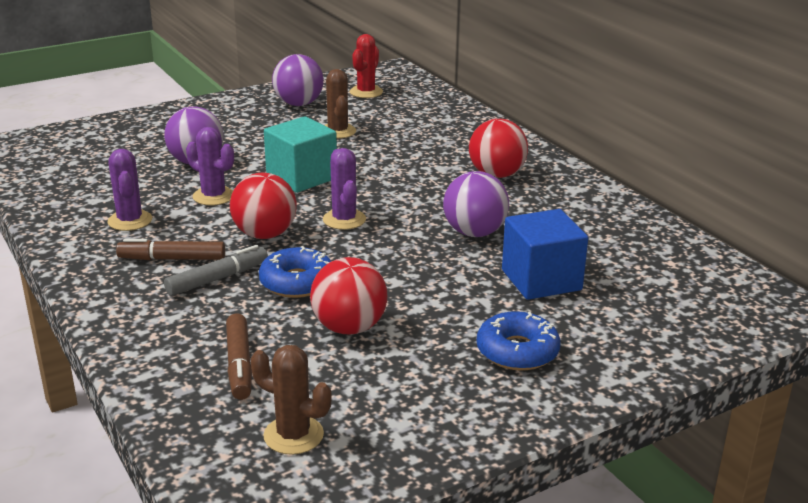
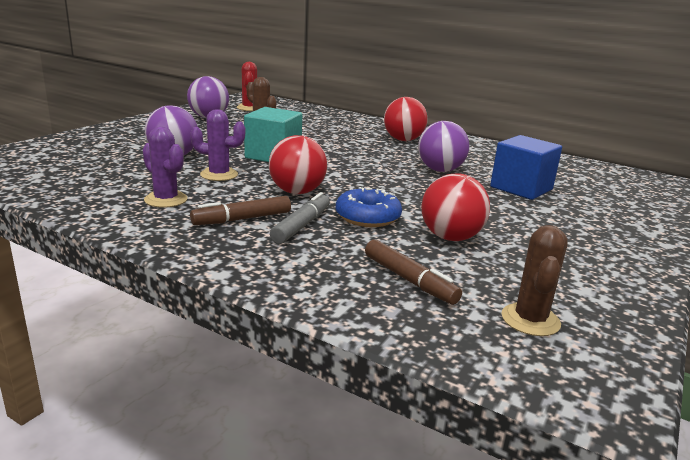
camera: 30 degrees left, 5 degrees down
brown cactus [251,345,332,455] -> brown cactus turned 75 degrees counterclockwise [501,225,568,336]
purple cactus [323,148,366,230] -> none
blue donut [477,311,561,371] -> none

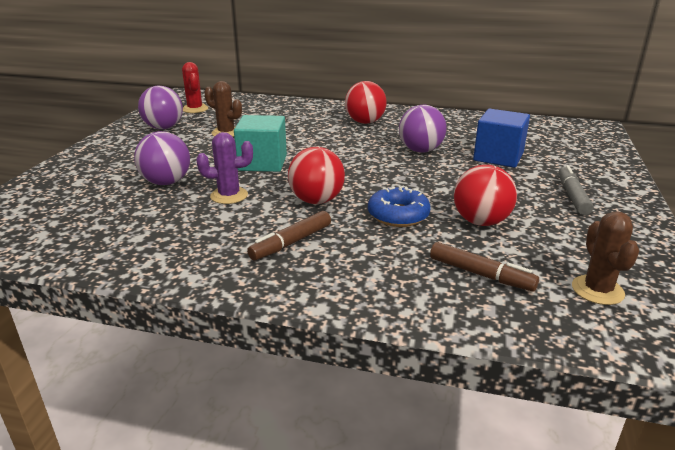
camera: 15 degrees left, 5 degrees up
purple cactus [143,127,188,207] -> none
grey marker [270,192,330,244] -> grey marker moved to [559,165,593,215]

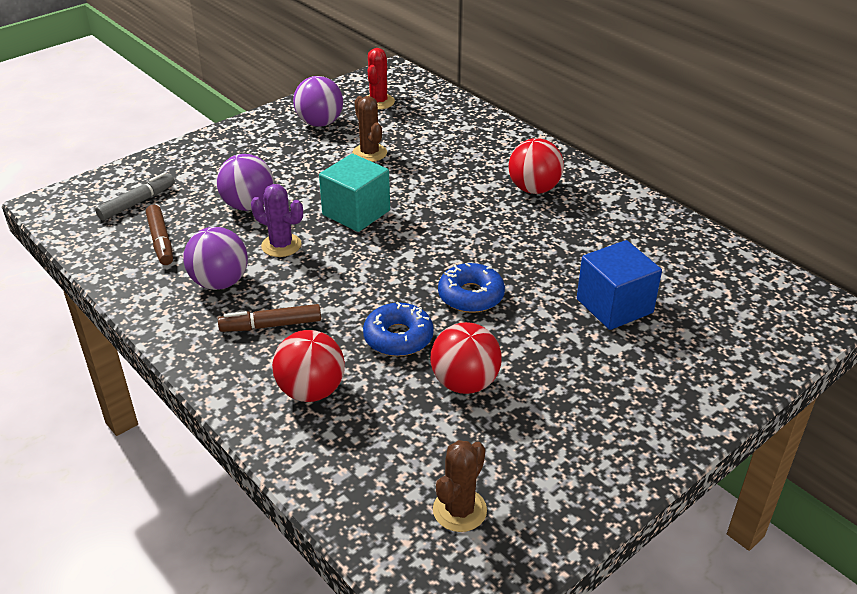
camera: 35 degrees right, 10 degrees up
red ball [288,147,345,204] -> red ball moved to [272,330,345,402]
purple ball [399,105,447,153] -> purple ball moved to [183,227,248,290]
brown marker [430,242,539,291] -> brown marker moved to [146,205,173,265]
grey marker [559,165,593,215] -> grey marker moved to [95,172,175,221]
none -> blue donut [438,263,505,313]

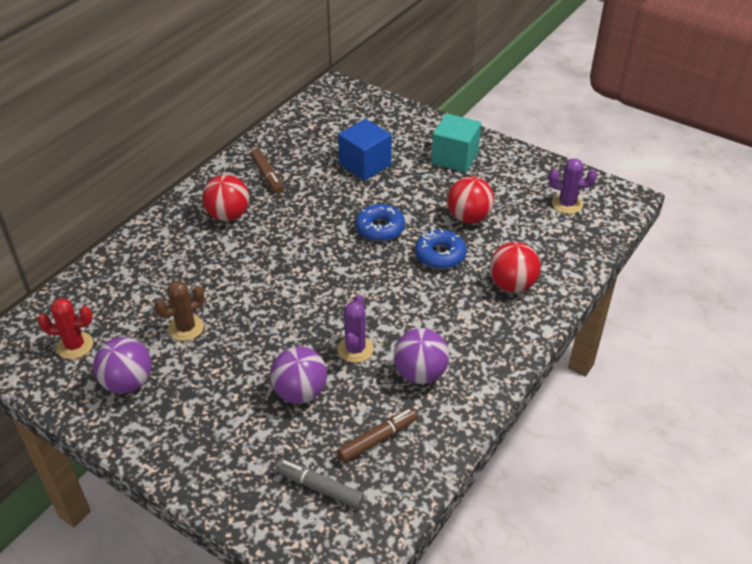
camera: 105 degrees left, 5 degrees up
brown marker [218,304,321,332] -> brown marker moved to [250,148,284,194]
turquoise cube [319,154,390,232] -> turquoise cube moved to [431,114,481,172]
brown cactus [433,440,487,532] -> purple cactus [549,159,597,214]

